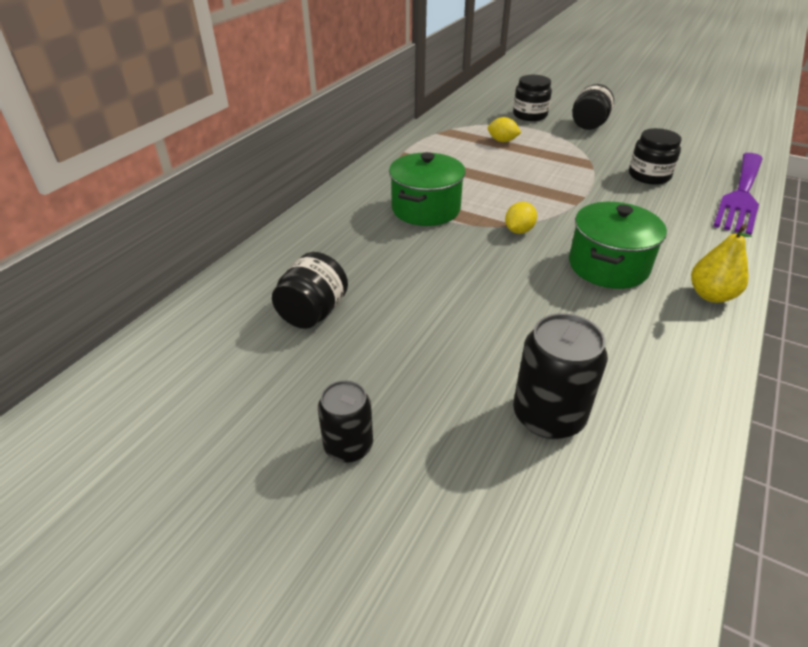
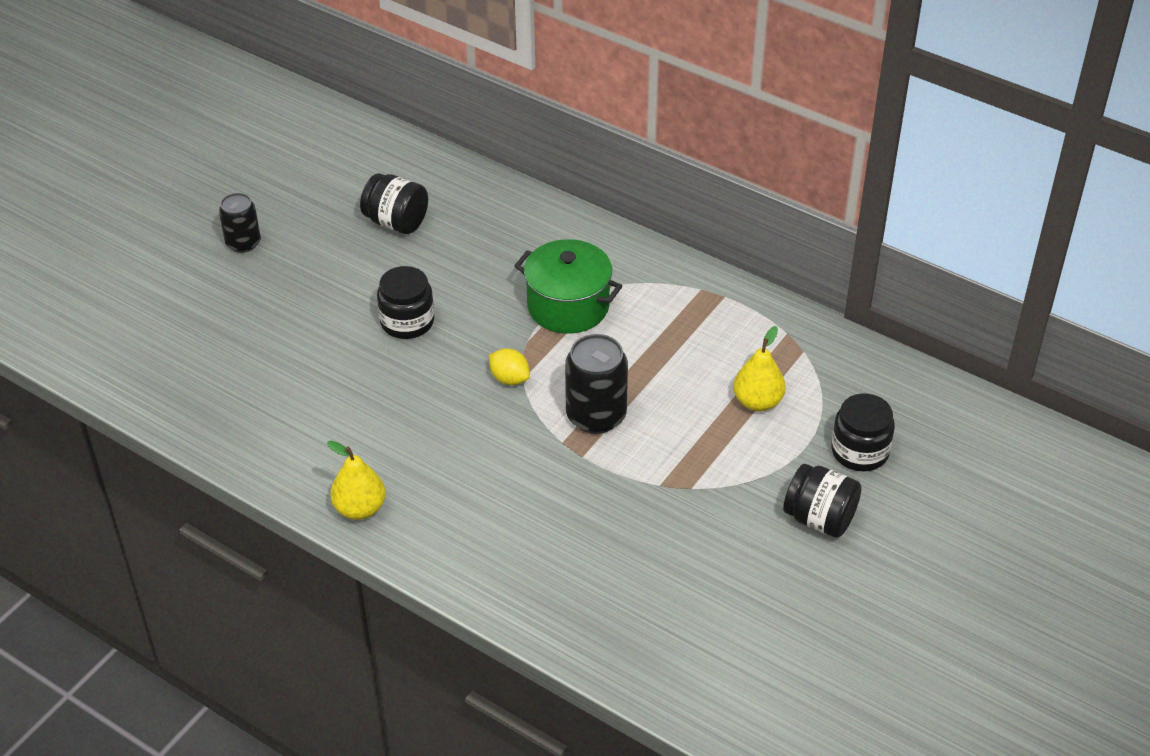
camera: 95 degrees right, 5 degrees up
yellow lemon [488,117,522,142] -> yellow pear [733,326,786,411]
black can [513,313,608,439] -> black can moved to [565,334,628,434]
green pot [569,202,667,289] -> none
black jar [629,128,682,185] -> black jar moved to [377,266,434,339]
purple fork [713,153,763,235] -> none

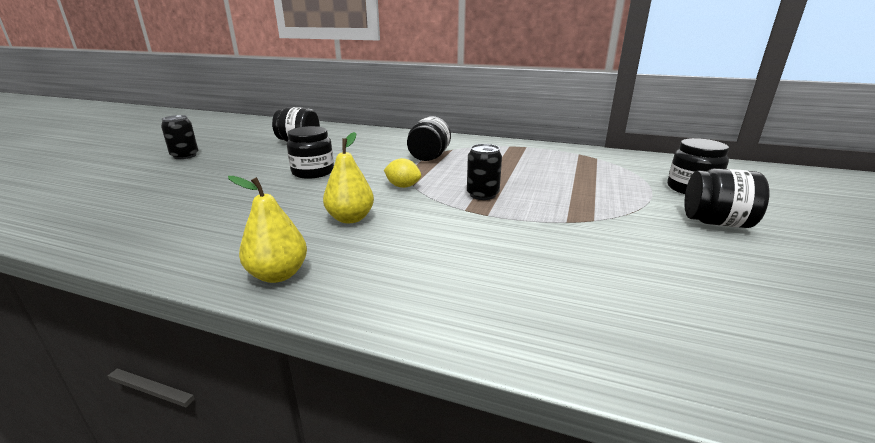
camera: 15 degrees left, 20 degrees down
green pot [514,239,622,334] -> black jar [407,116,451,161]
black can [565,334,628,434] -> black can [467,144,502,200], size x0.65
yellow pear [733,326,786,411] -> yellow pear moved to [323,132,374,223]

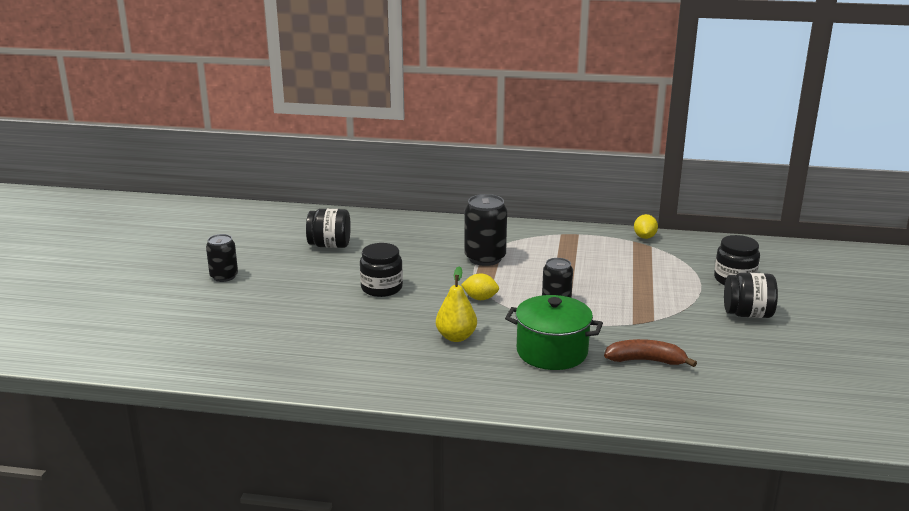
camera: 10 degrees left, 0 degrees up
yellow pear [228,176,307,283] -> none
black jar [407,116,451,161] -> black can [464,194,507,266]
none -> green pot [505,295,603,370]
none -> brown banana [604,339,697,367]
none -> yellow lemon [634,214,658,239]

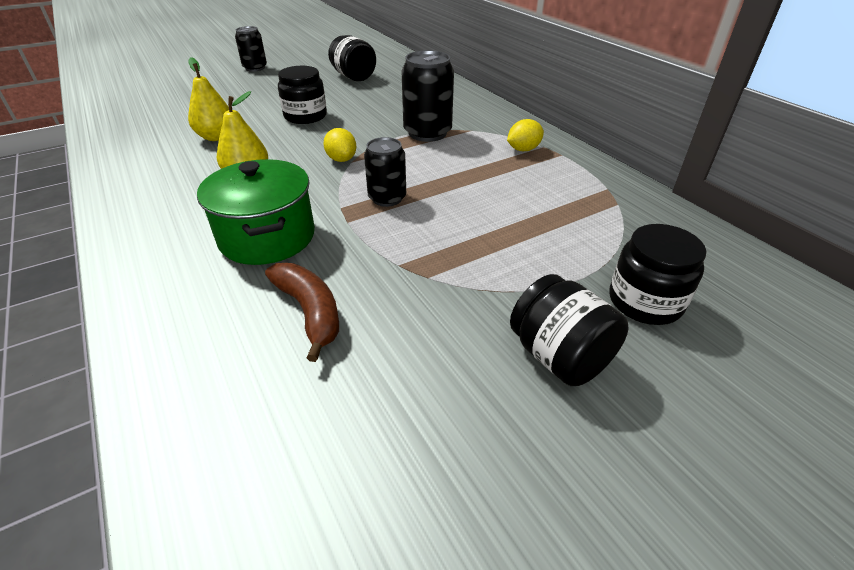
camera: 50 degrees right, 15 degrees up
yellow lemon [634,214,658,239] -> yellow lemon moved to [507,119,544,151]
none -> yellow pear [188,57,229,141]

